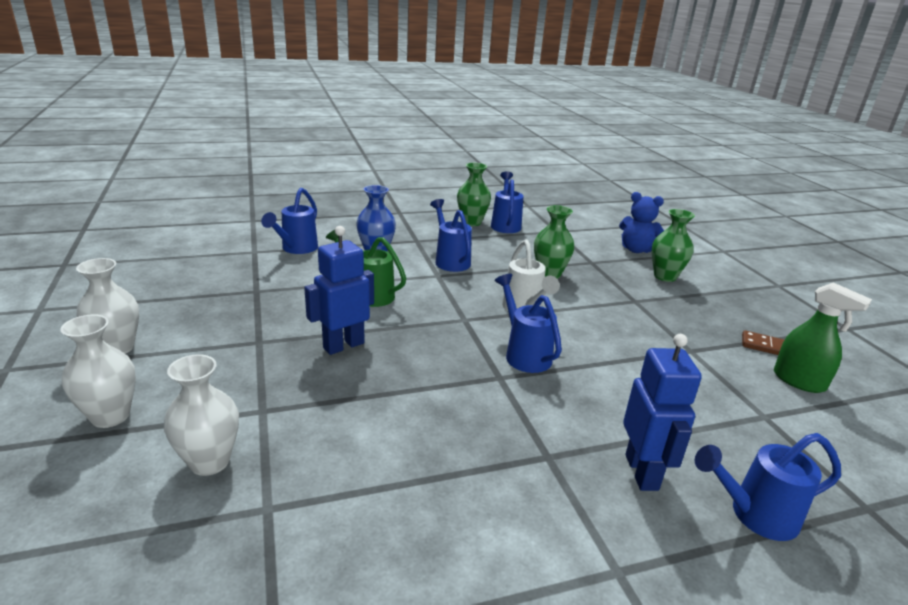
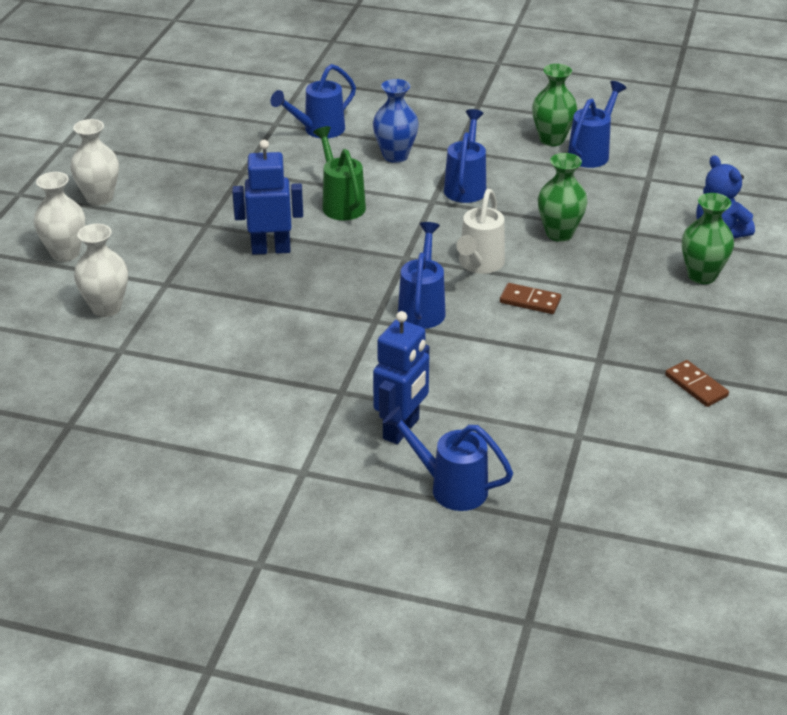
camera: 35 degrees right, 10 degrees up
green spray bottle [774,282,872,393] -> none
none -> brown domino [500,283,561,314]

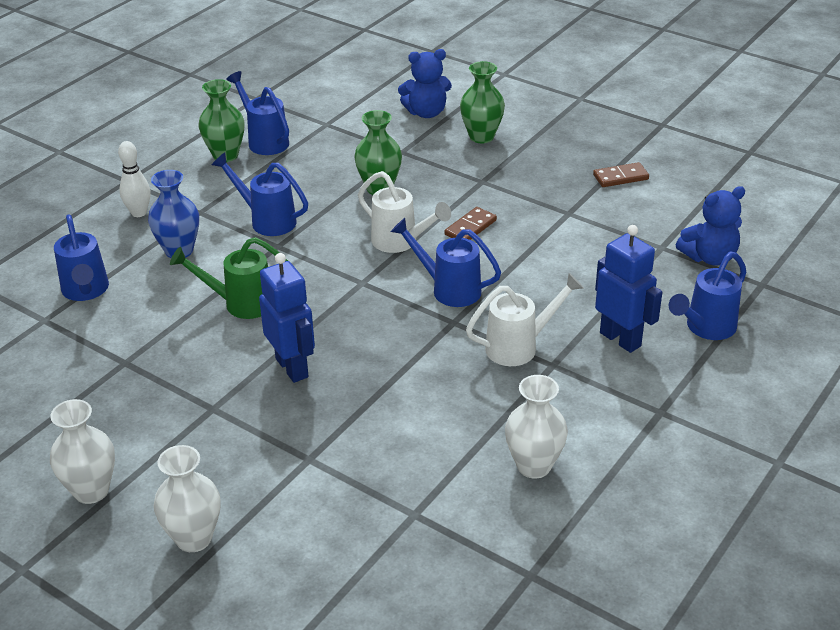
camera: 70 degrees left, 0 degrees up
white vase [74,224,128,317] -> white vase moved to [505,375,568,479]
blue robot [232,140,303,255] -> blue robot turned 135 degrees clockwise [259,253,315,383]
none -> white bowling pin [118,141,151,217]
none -> white watering can [466,273,584,366]
none -> blue teddy bear [676,186,745,266]

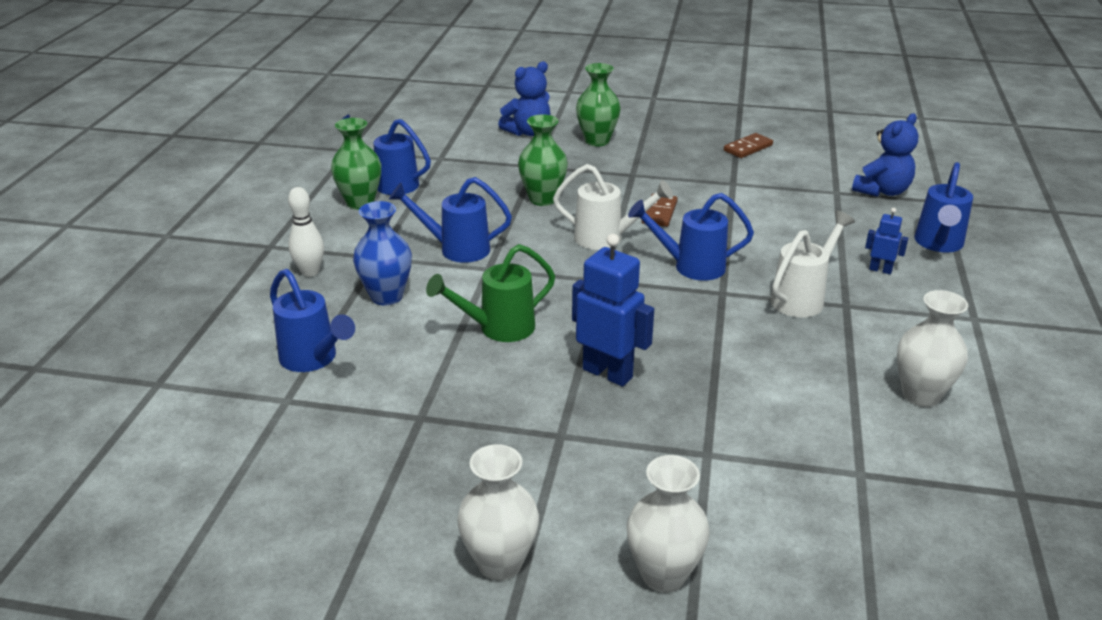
camera: 25 degrees left, 5 degrees down
blue robot [595,225,662,353] -> blue robot [865,208,908,274], size x0.51

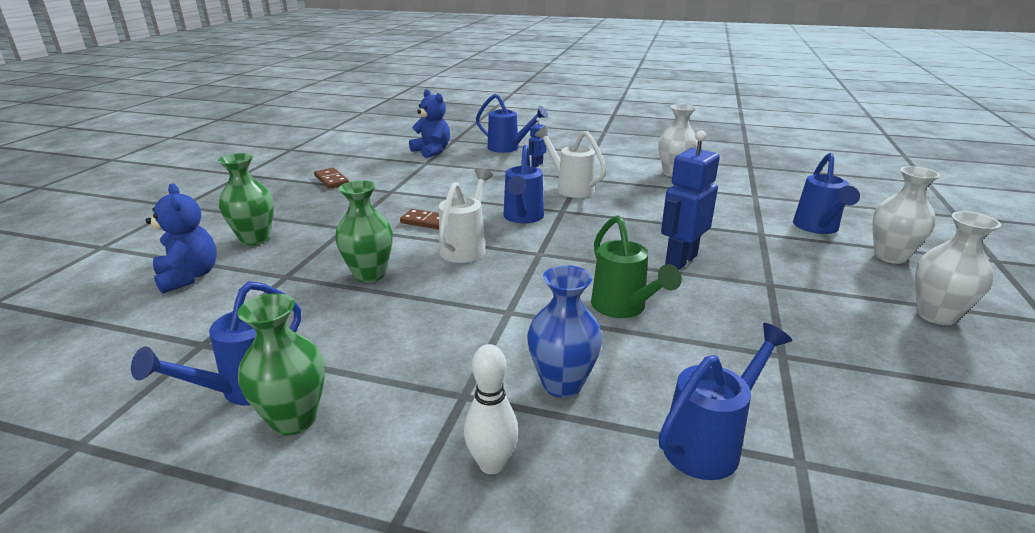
camera: 85 degrees left, 5 degrees down
blue watering can [389,177,512,263] -> blue watering can moved to [793,153,860,234]

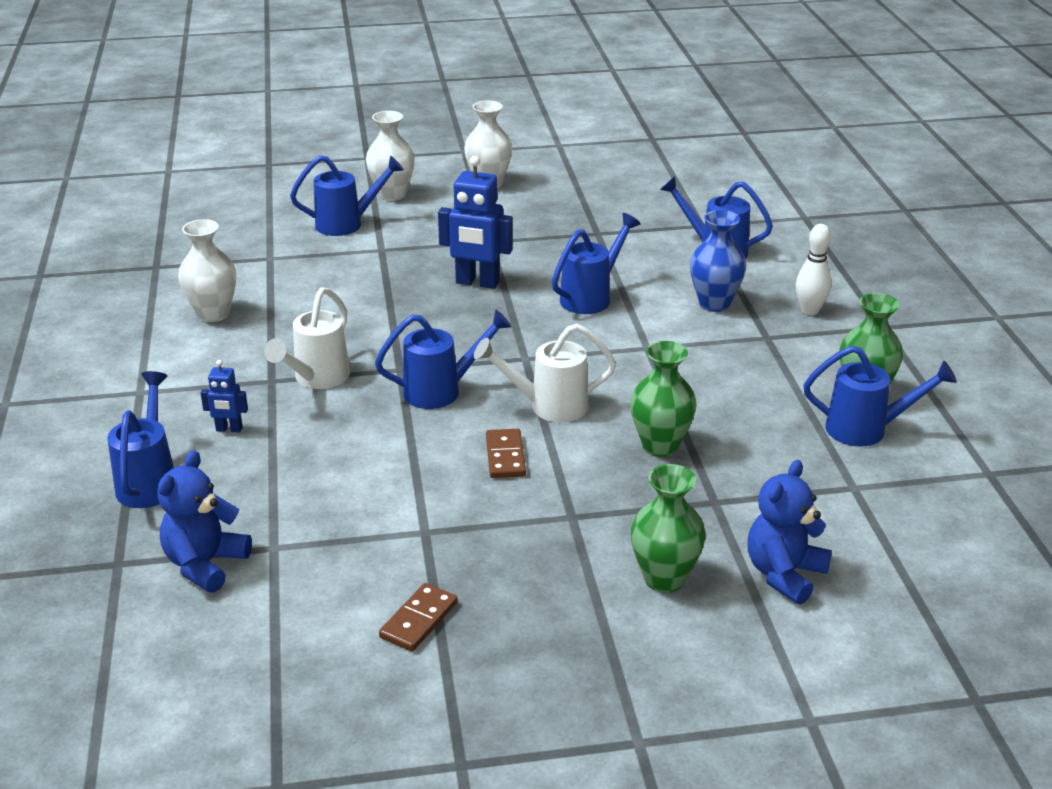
camera: 115 degrees left, 5 degrees up
green watering can [591,215,682,318] -> blue watering can [552,213,641,314]

